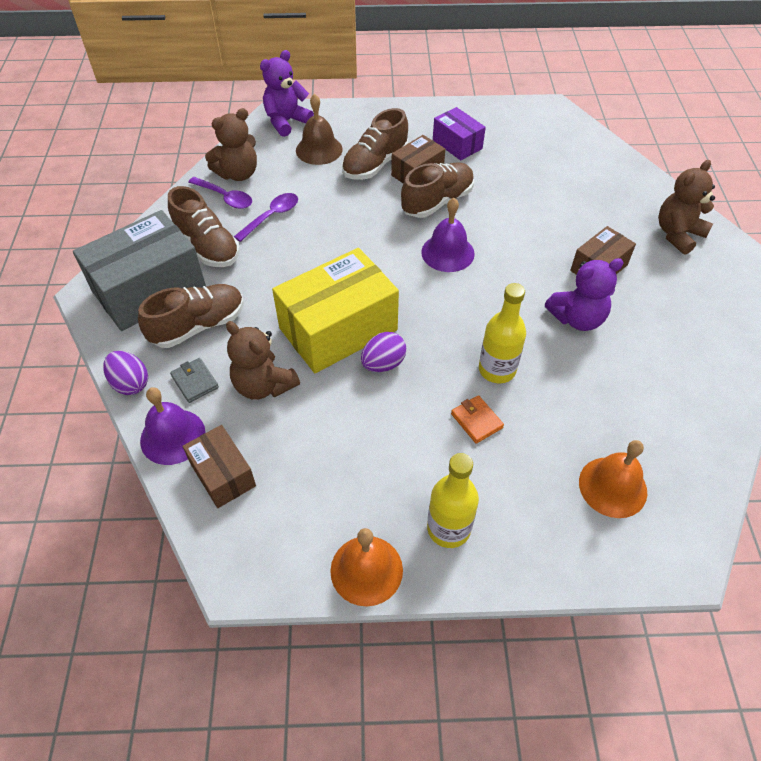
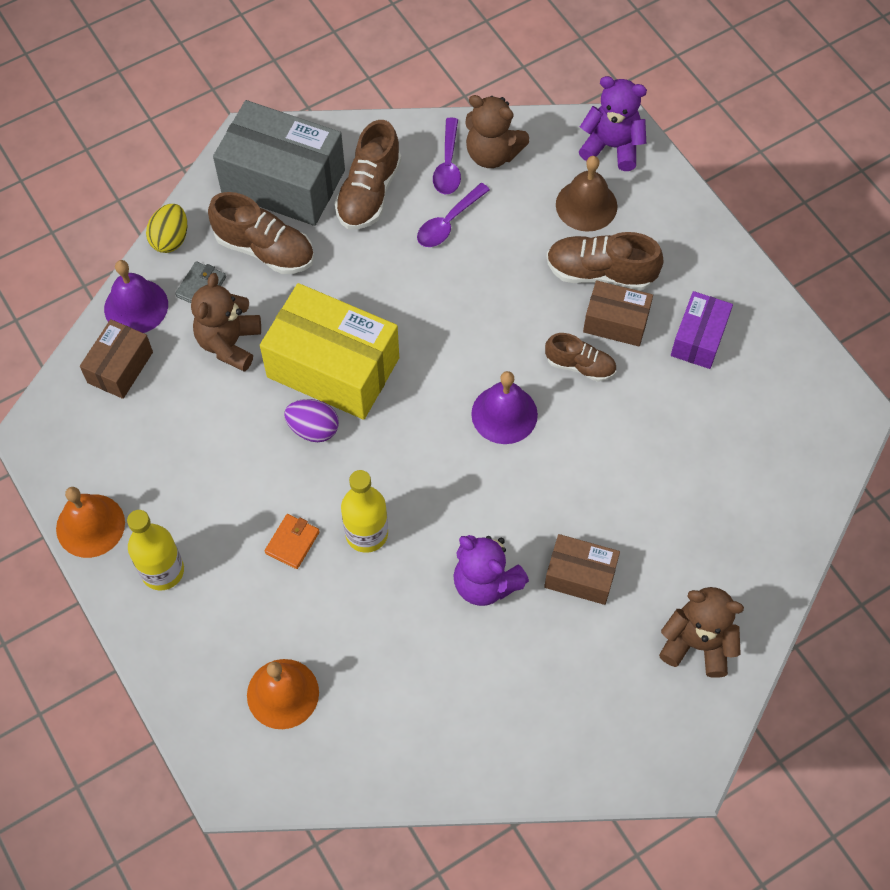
camera: 60 degrees right, 10 degrees up
purple egg [103,351,148,395] -> yellow egg [146,204,187,253]
purple spoon [234,193,298,242] -> purple spoon turned 120 degrees clockwise [417,183,490,247]
brown shoe [401,162,474,218] -> brown shoe [545,333,616,382], size x0.63

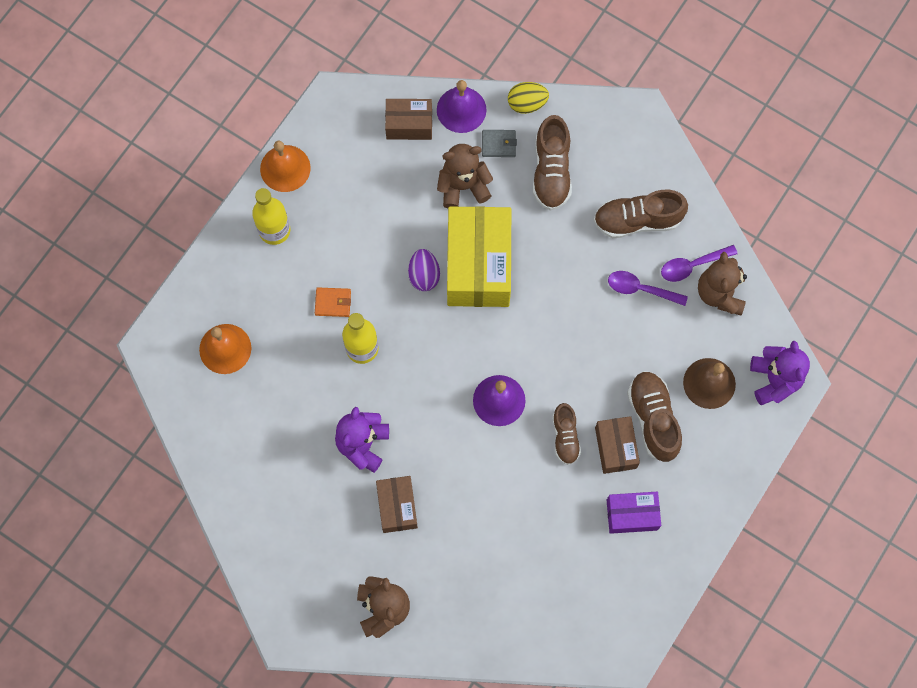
camera: 65 degrees right, 10 degrees up
grey box [213,100,345,226] -> none

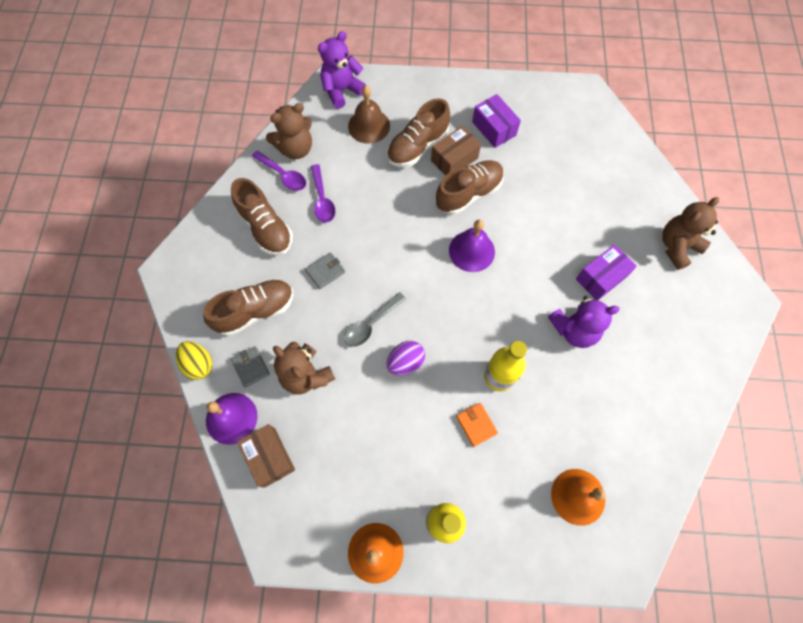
camera: 120 degrees left, 5 degrees down
brown box [376,476,418,533] -> purple box [576,244,637,300]
yellow box [447,206,511,307] -> grey spoon [344,292,406,347]
brown shoe [552,403,581,465] -> brown shoe [436,160,504,215], size x1.59
none -> grey wallet [305,252,345,289]

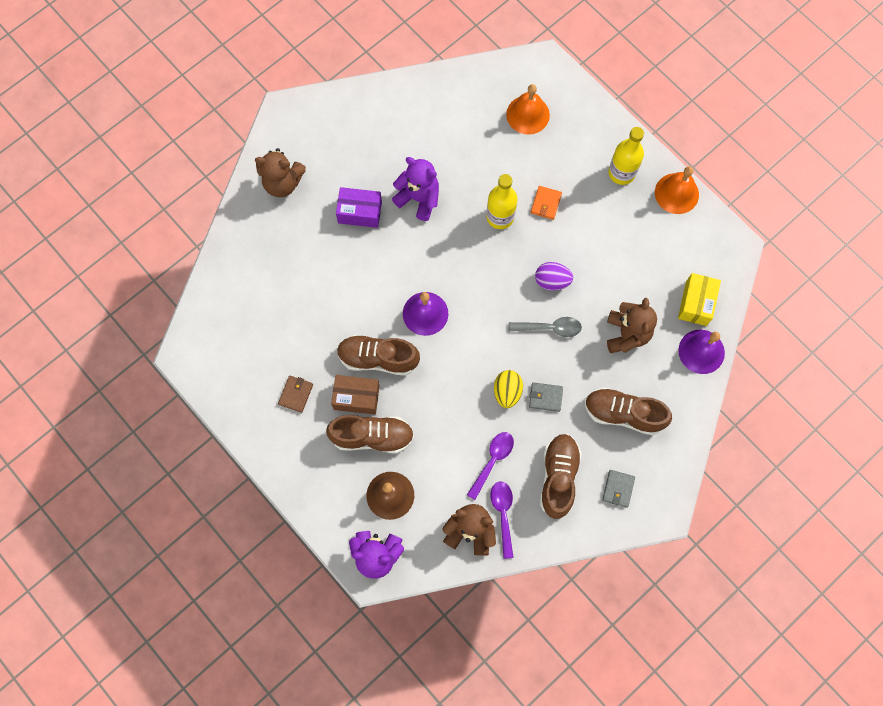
camera: 135 degrees left, 5 degrees up
yellow egg [176,341,212,380] -> yellow egg moved to [494,370,523,408]
grey wallet [231,346,270,388] -> grey wallet moved to [602,470,635,508]
brown box [237,424,295,488] -> yellow box [678,273,721,326]
purple box [472,94,521,148] -> brown wallet [278,376,313,413]

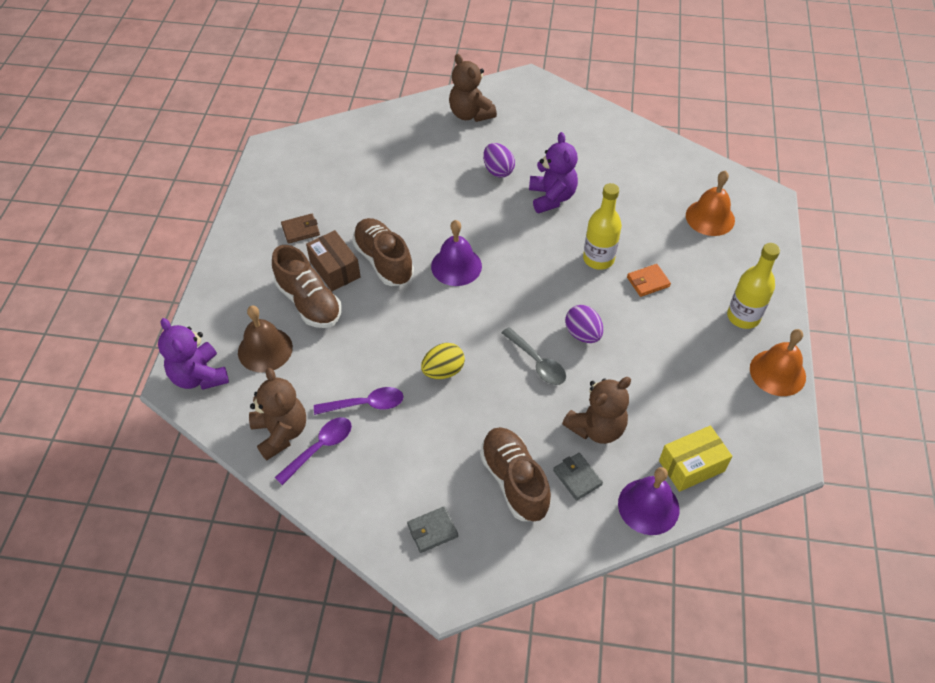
camera: 50 degrees right, 20 degrees down
purple box [336,187,382,228] -> purple egg [483,143,515,178]
grey wallet [529,382,563,412] -> grey wallet moved to [553,453,603,501]
brown shoe [540,434,582,519] -> none

